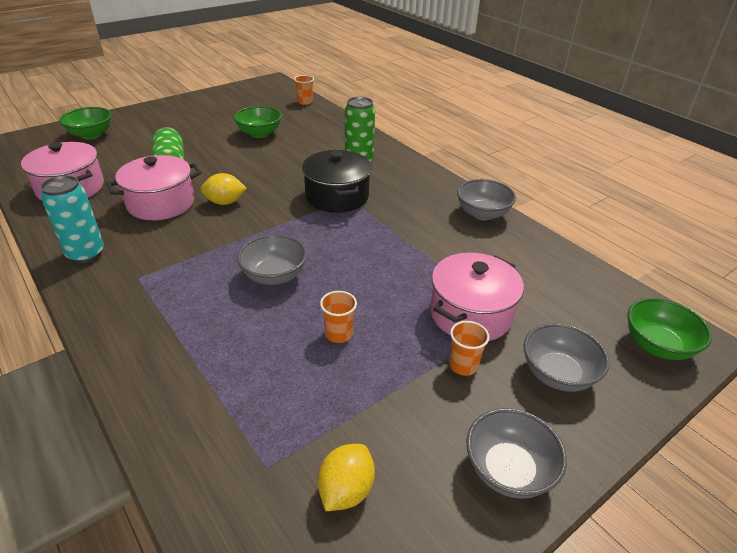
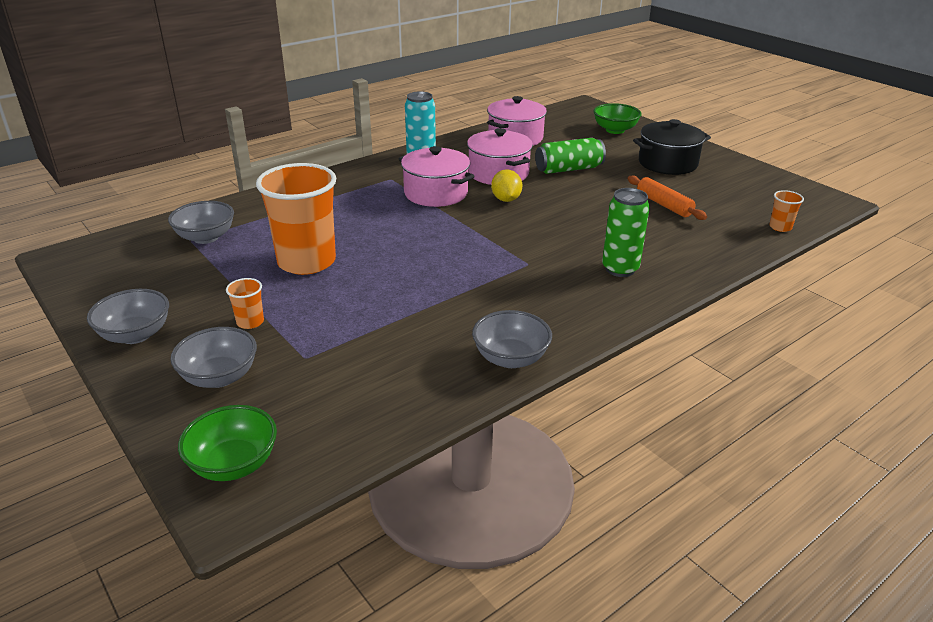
camera: 90 degrees right, 5 degrees down
green bowl [234,106,282,138] -> orange rolling pin [628,176,707,220]
grey bowl [237,234,307,285] -> grey bowl moved to [168,201,234,244]
black pot [302,150,372,213] -> black pot moved to [633,119,711,175]
yellow lemon [318,444,375,511] -> none
orange cup [320,291,357,343] -> orange cup [256,163,336,275], size x2.42
pink pot [430,253,524,341] -> pink pot moved to [398,146,475,207]

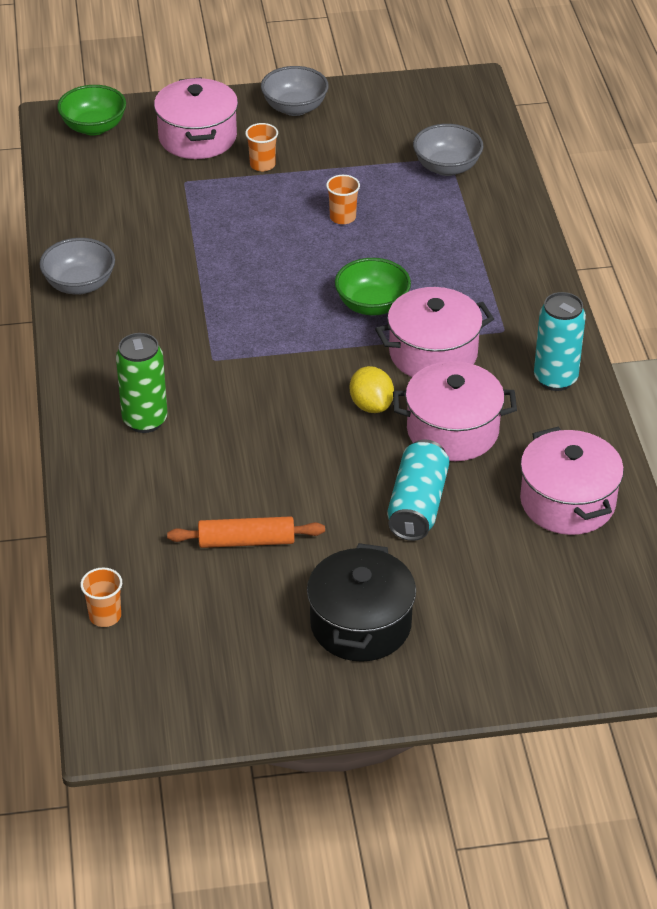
camera: 120 degrees right, 10 degrees up
grey bowl [170,327,257,388] -> pink pot [154,77,238,159]
orange cup [256,163,336,275] -> orange cup [326,175,360,224], size x0.41
yellow lemon [491,169,522,202] -> yellow lemon turned 45 degrees clockwise [350,366,394,413]
green can [535,138,606,174] -> turquoise can [387,440,449,541]
green bowl [593,103,642,134] -> green bowl moved to [335,258,411,316]

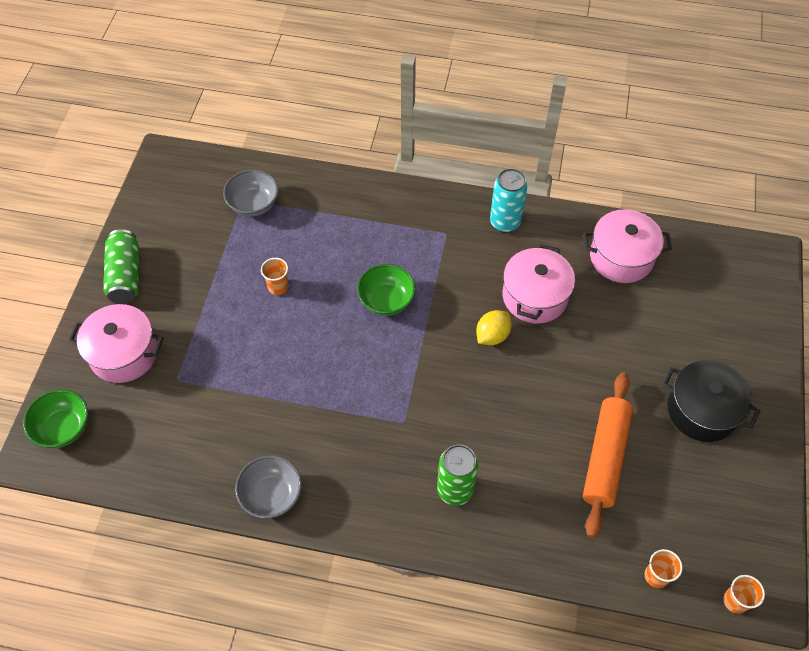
camera: 70 degrees left, 15 degrees up
orange rolling pin [167,516,325,548] -> orange rolling pin [583,372,633,538], size x1.53
orange cup [245,123,278,171] -> orange cup moved to [723,575,765,614]
grey bowl [261,66,329,116] -> green can [103,229,139,304]
yellow lemon [350,366,394,413] -> yellow lemon turned 45 degrees counterclockwise [476,310,512,345]
pink pot [375,287,494,377] -> none
turquoise can [387,440,449,541] -> none

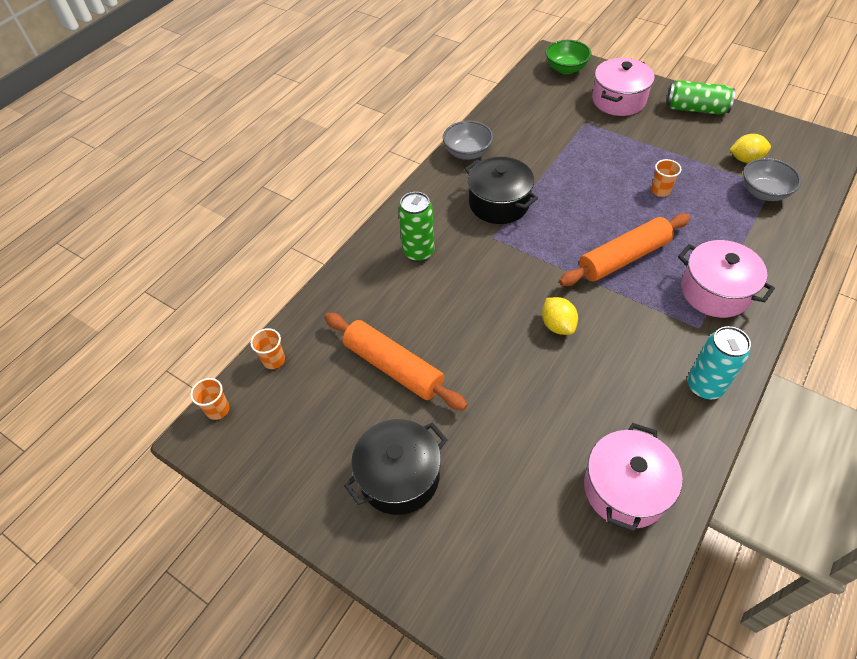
camera: 115 degrees right, 5 degrees down
green bowl [357,264,416,316] -> orange rolling pin [559,214,691,286]
pink pot [503,244,575,324] -> pink pot moved to [678,240,775,318]
none -> black pot [465,157,538,224]
none -> yellow lemon [730,134,771,163]

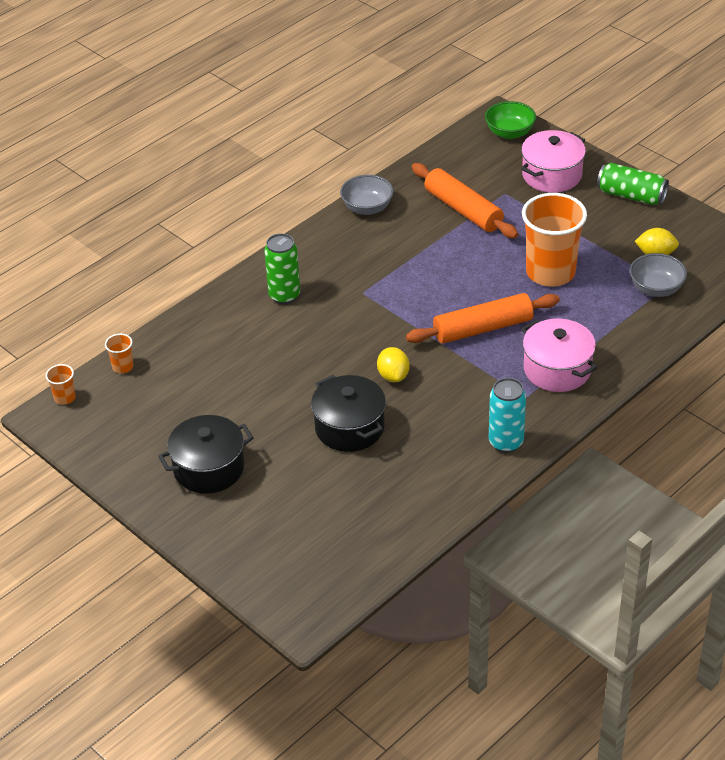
camera: 10 degrees right, 10 degrees down
orange rolling pin [324,313,468,411] -> orange rolling pin moved to [411,163,518,238]
black pot [465,157,538,224] -> black pot moved to [311,375,386,452]
pink pot [584,423,682,532] -> none
orange cup [651,159,681,197] -> orange cup [522,193,587,286], size x2.42

